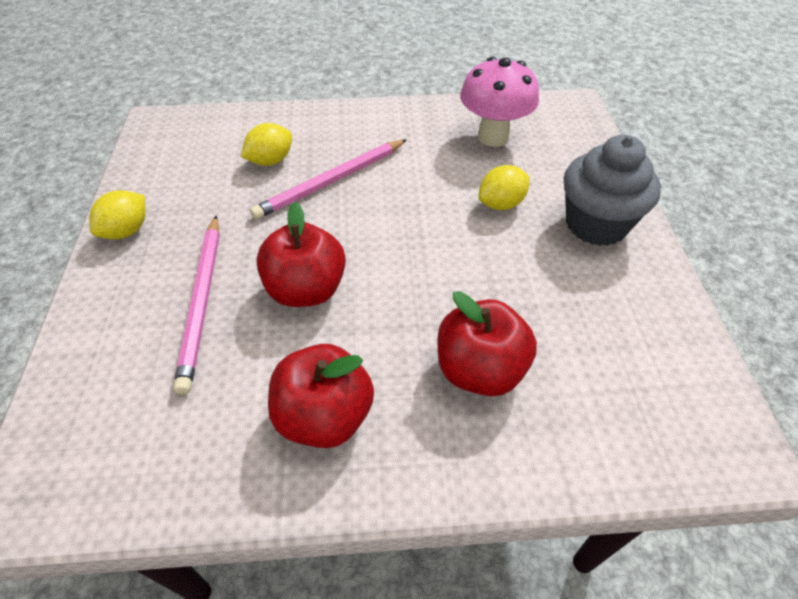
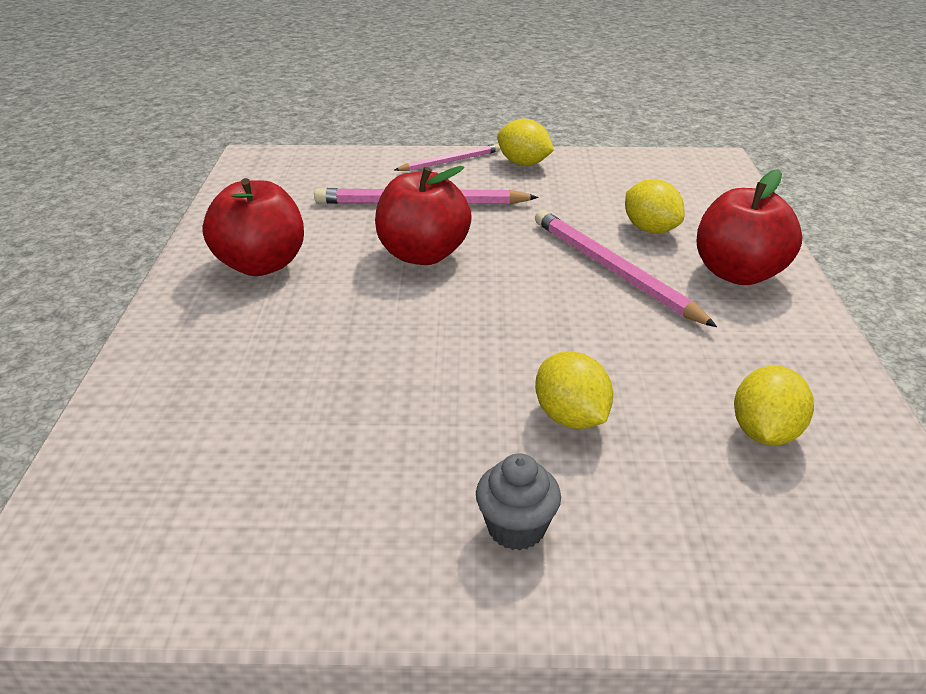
camera: 95 degrees right, 15 degrees down
red apple [438,291,537,396] -> red apple moved to [697,169,802,285]
pink mushroom [460,57,539,147] -> yellow lemon [734,365,814,446]
grey cupcake [564,135,661,246] -> grey cupcake [476,453,561,550], size x0.50
none -> pink pencil [395,144,500,171]

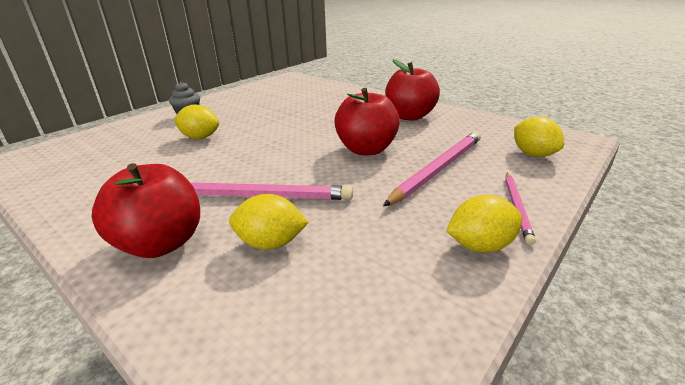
camera: 130 degrees right, 5 degrees down
yellow lemon [734,365,814,446] -> yellow lemon moved to [514,117,564,157]

